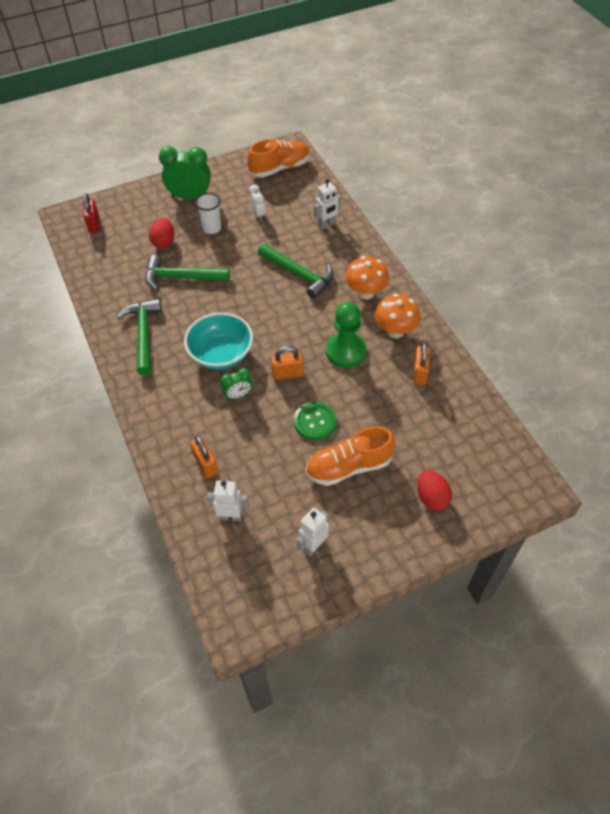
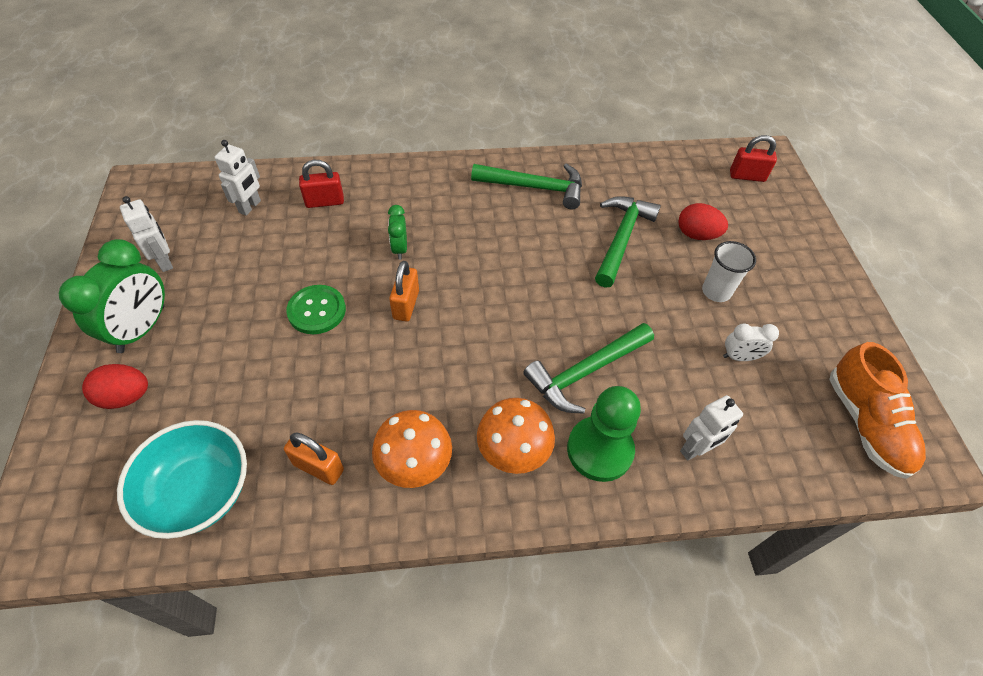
camera: 105 degrees right, 0 degrees up
green clock [159,146,211,199] -> green clock moved to [59,239,165,353]
turquoise bowl [184,312,253,370] -> turquoise bowl moved to [117,420,247,539]
orange padlock [190,435,218,478] -> red padlock [299,160,344,208]
orange shoe [305,426,395,486] -> none
white robot [314,179,341,229] -> white robot turned 105 degrees counterclockwise [680,395,743,461]
green pawn [326,302,367,368] -> green pawn moved to [567,386,641,482]

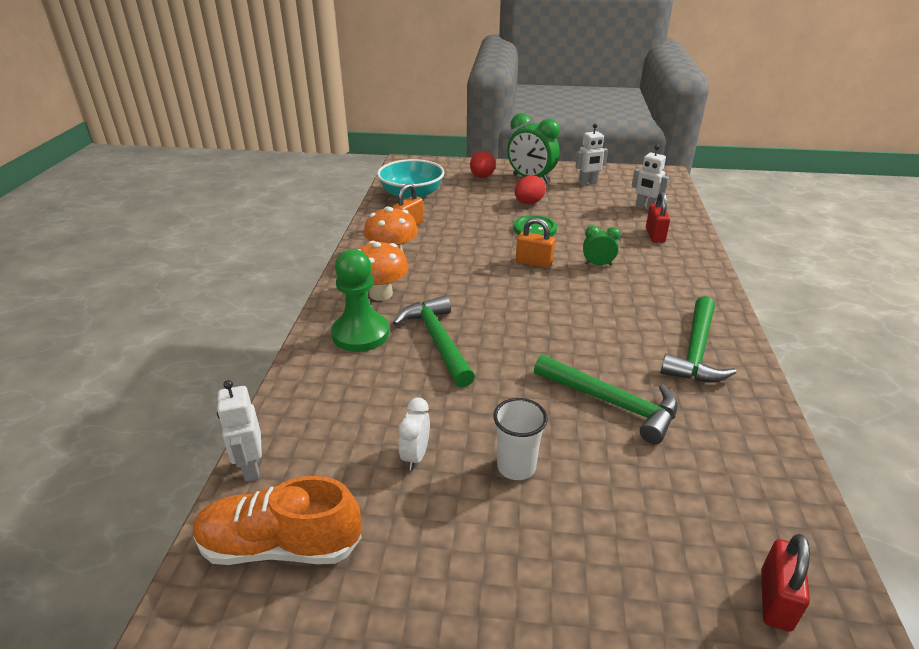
camera: 105 degrees right, 20 degrees down
red egg [678,203,728,240] -> red egg moved to [515,175,546,204]
white robot [680,395,743,461] -> white robot moved to [217,380,262,481]

